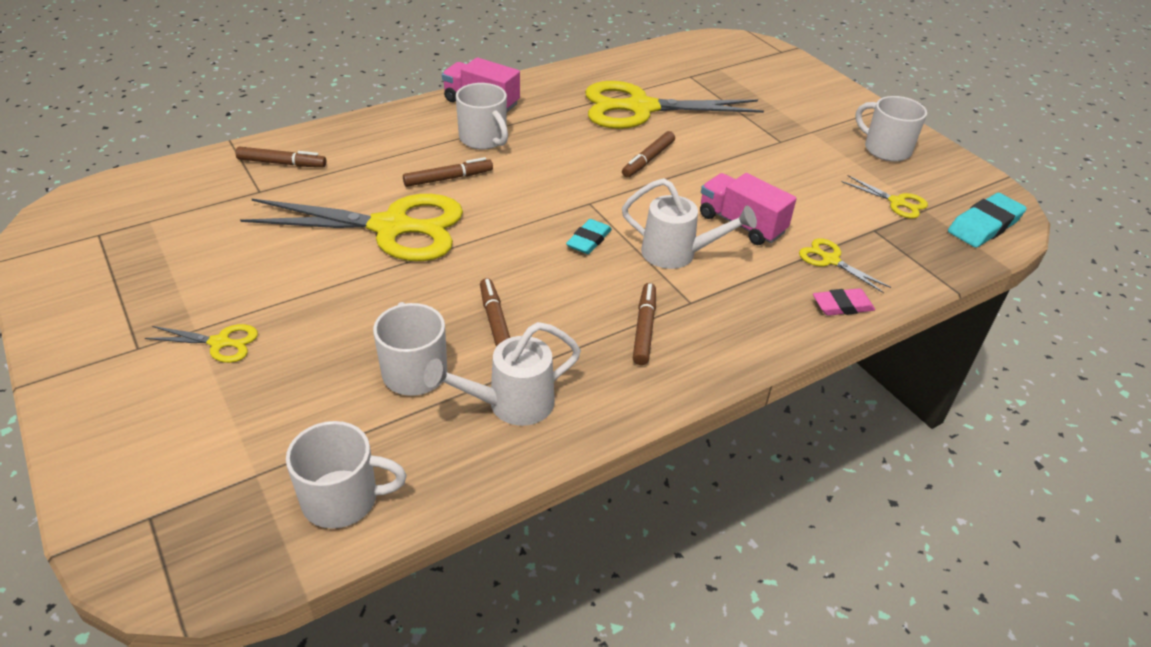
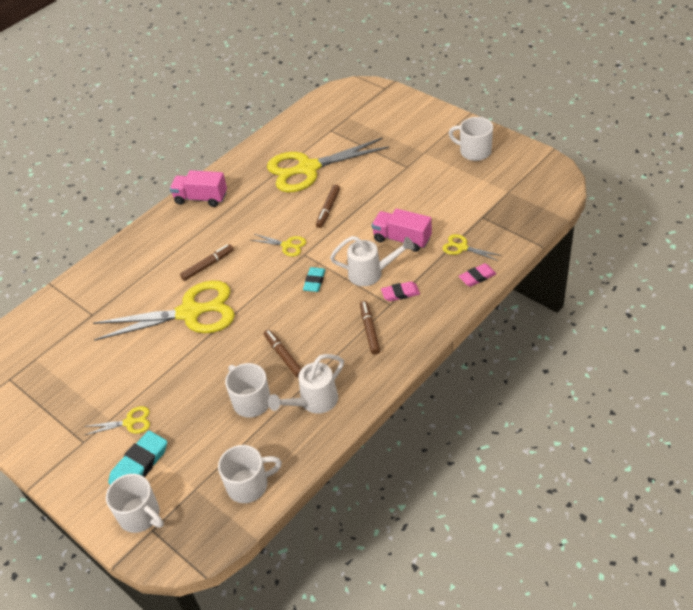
camera: 10 degrees left, 5 degrees up
brown marker [236,147,326,167] -> none
white mug [456,83,508,149] -> white mug moved to [106,474,164,533]
yellow scissors [841,175,928,218] -> yellow scissors moved to [251,234,306,257]
turquoise eraser [948,193,1027,248] -> turquoise eraser moved to [108,431,167,485]
none -> pink eraser [381,281,420,301]

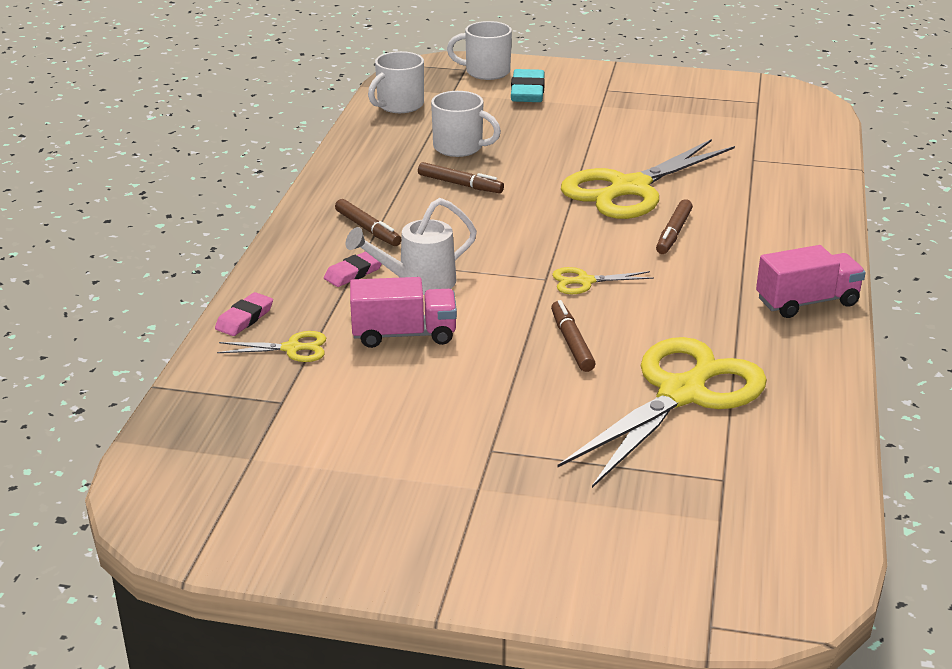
camera: 145 degrees right, 15 degrees down
yellow scissors [84,406,150,435] -> none
white watering can [268,354,344,414] -> none
turquoise eraser [303,267,326,292] -> none
white mug [449,117,493,161] -> none

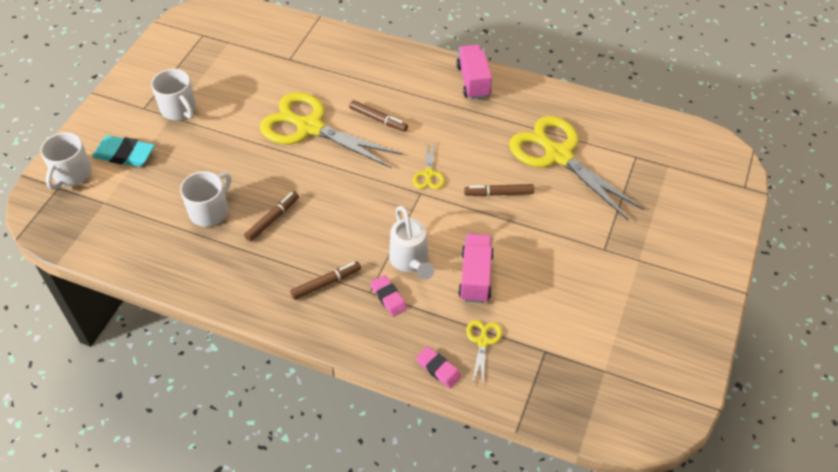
camera: 80 degrees left, 20 degrees up
white mug [368,51,424,113] -> white mug moved to [151,69,196,120]
yellow scissors [561,139,735,219] -> yellow scissors turned 150 degrees clockwise [260,92,403,169]

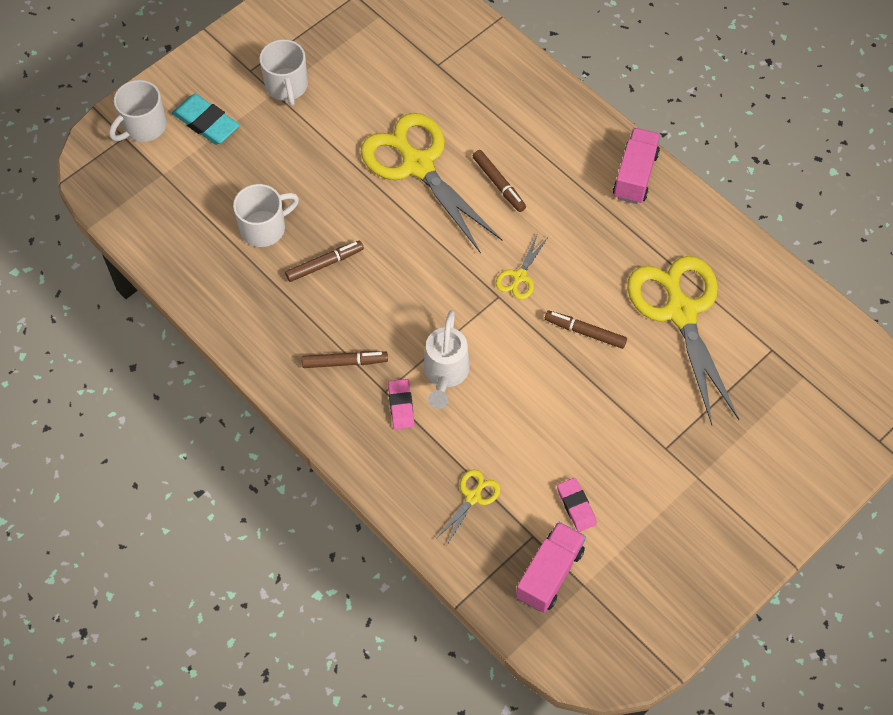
camera: 25 degrees right, 10 degrees up
pink eraser [416,346,462,388] -> pink eraser moved to [557,478,597,532]
pink truck [458,234,494,303] -> pink truck moved to [516,522,586,613]

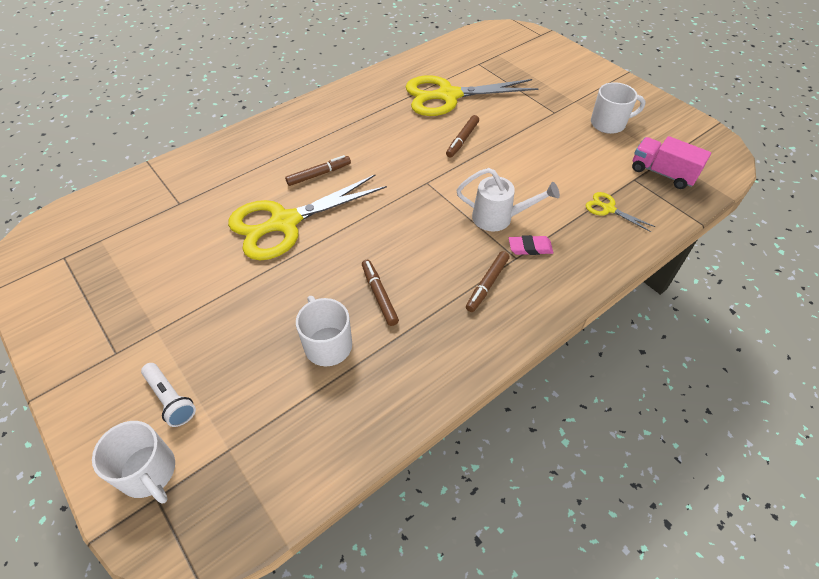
camera: 85 degrees left, 10 degrees down
turquoise eraser [172,94,240,145] -> white flashlight [141,363,196,427]
white mug [259,39,308,106] -> white mug moved to [591,82,646,134]
brown marker [302,351,388,368] -> brown marker turned 150 degrees counterclockwise [466,251,509,312]
yellow scissors [496,233,548,300] -> none
pink eraser [557,478,597,532] -> none
pink truck [613,128,660,204] -> none

